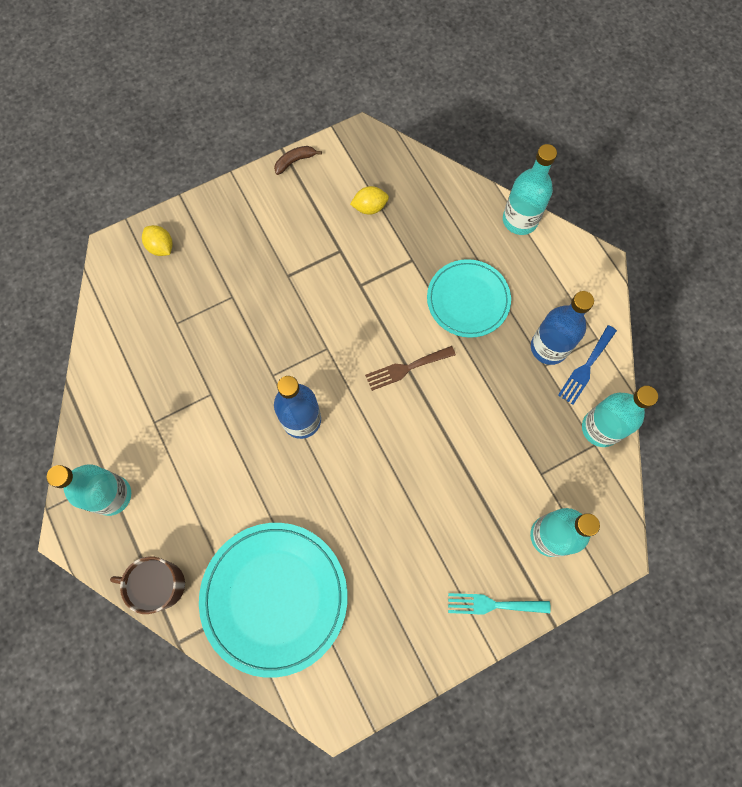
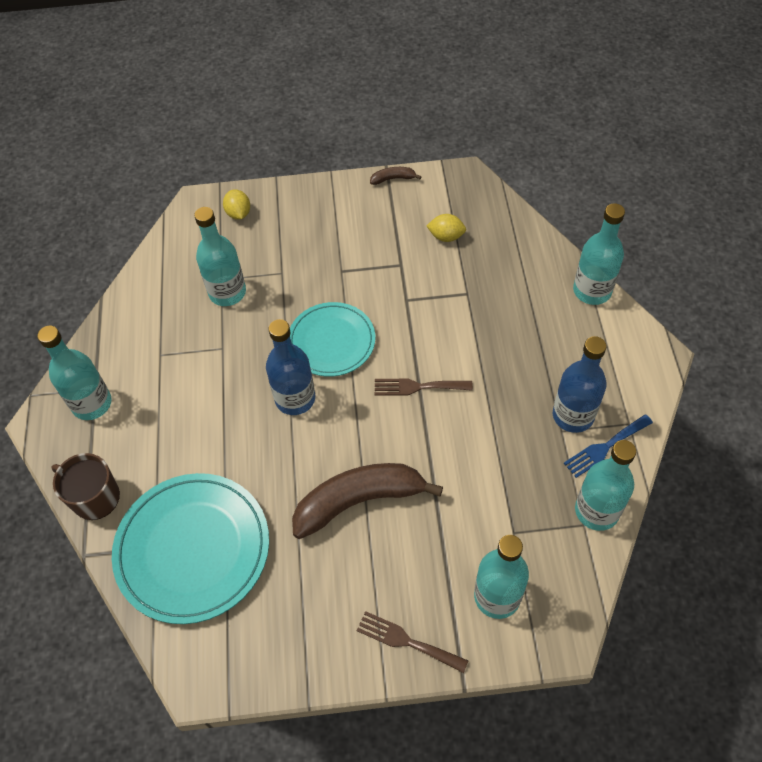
camera: 25 degrees right, 15 degrees down
turquoise plate [427,259,511,338] -> turquoise plate moved to [290,302,375,377]
turquoise fork [448,593,550,615] -> brown fork [357,611,468,673]
none -> turquoise bottle [194,207,246,306]
none -> brown banana [292,463,443,539]

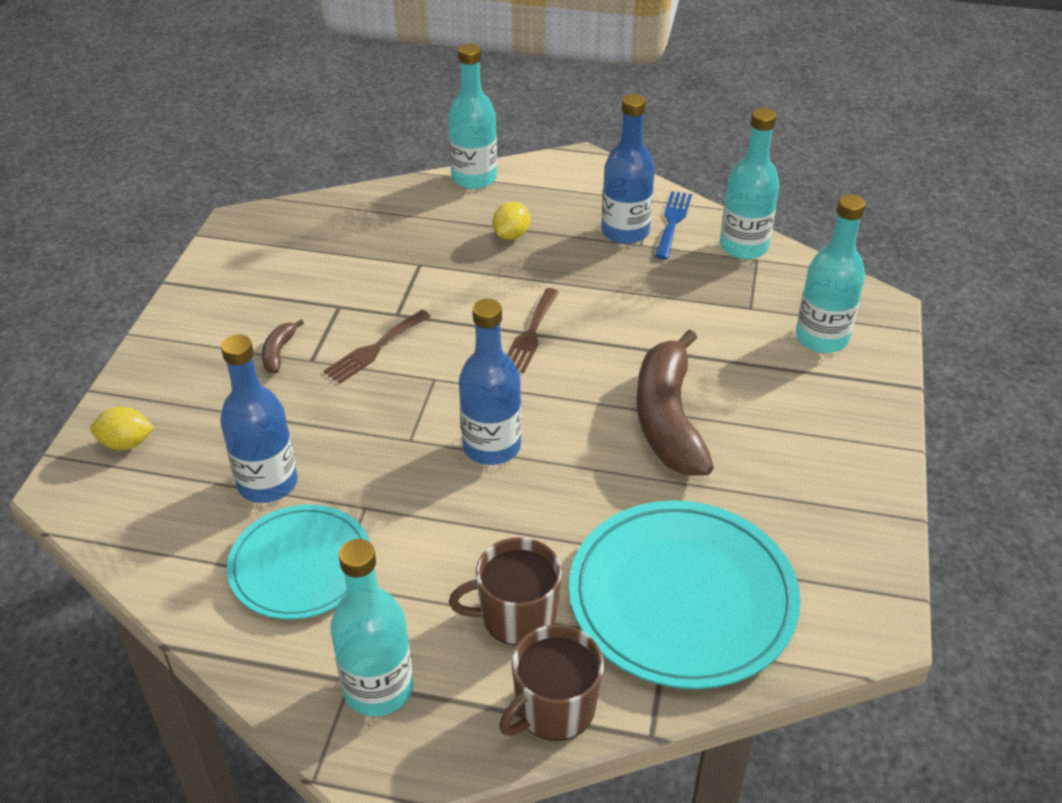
camera: 75 degrees left, 15 degrees down
turquoise bottle [194,207,246,306] -> blue bottle [220,334,297,503]
turquoise plate [290,302,375,377] -> turquoise plate moved to [227,505,370,619]
brown fork [357,611,468,673] -> brown fork moved to [324,310,431,384]
brown banana [370,167,422,185] -> brown banana moved to [262,319,304,373]
yellow lemon [426,214,466,242] -> yellow lemon moved to [493,202,530,240]
blue fork [564,414,653,478] -> blue fork turned 150 degrees counterclockwise [655,191,692,259]
none -> brown mug [449,537,562,646]

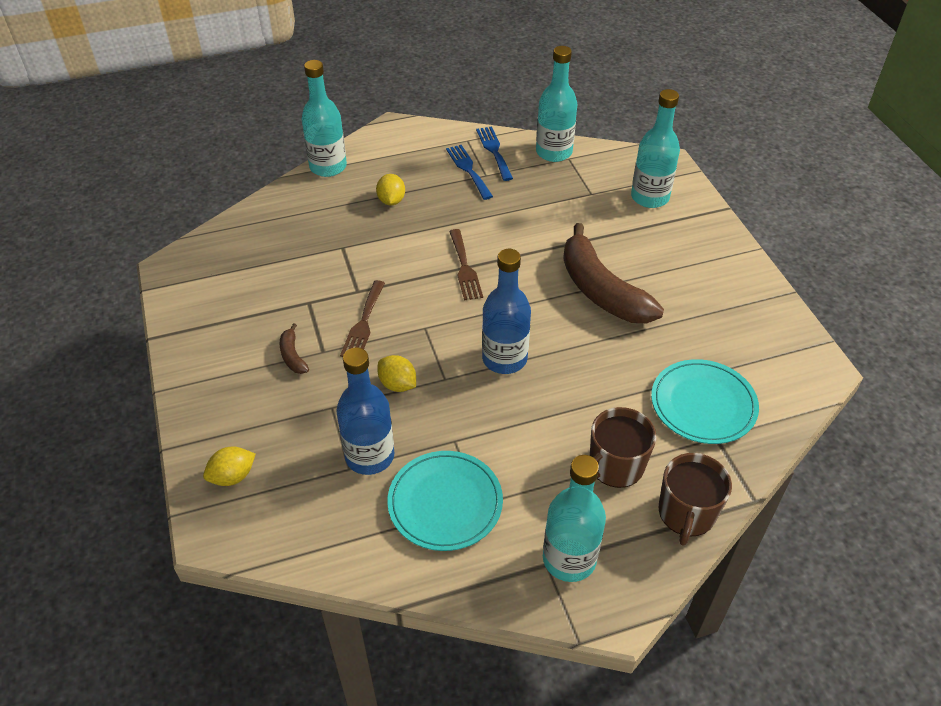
camera: 30 degrees left, 5 degrees up
turquoise plate [569,500,801,689] -> turquoise plate [651,359,759,444], size x0.64
blue bottle [601,94,655,244] -> blue fork [446,145,493,200]
none -> yellow lemon [377,355,416,392]

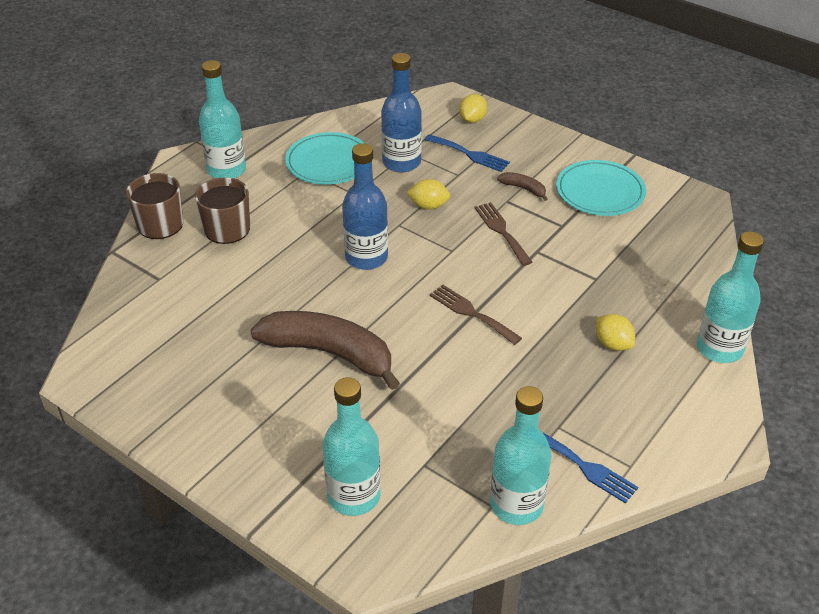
camera: 145 degrees right, 5 degrees down
blue fork [446,145,493,200] -> blue fork moved to [424,134,510,172]
turquoise plate [651,359,759,444] -> turquoise plate moved to [556,160,646,216]

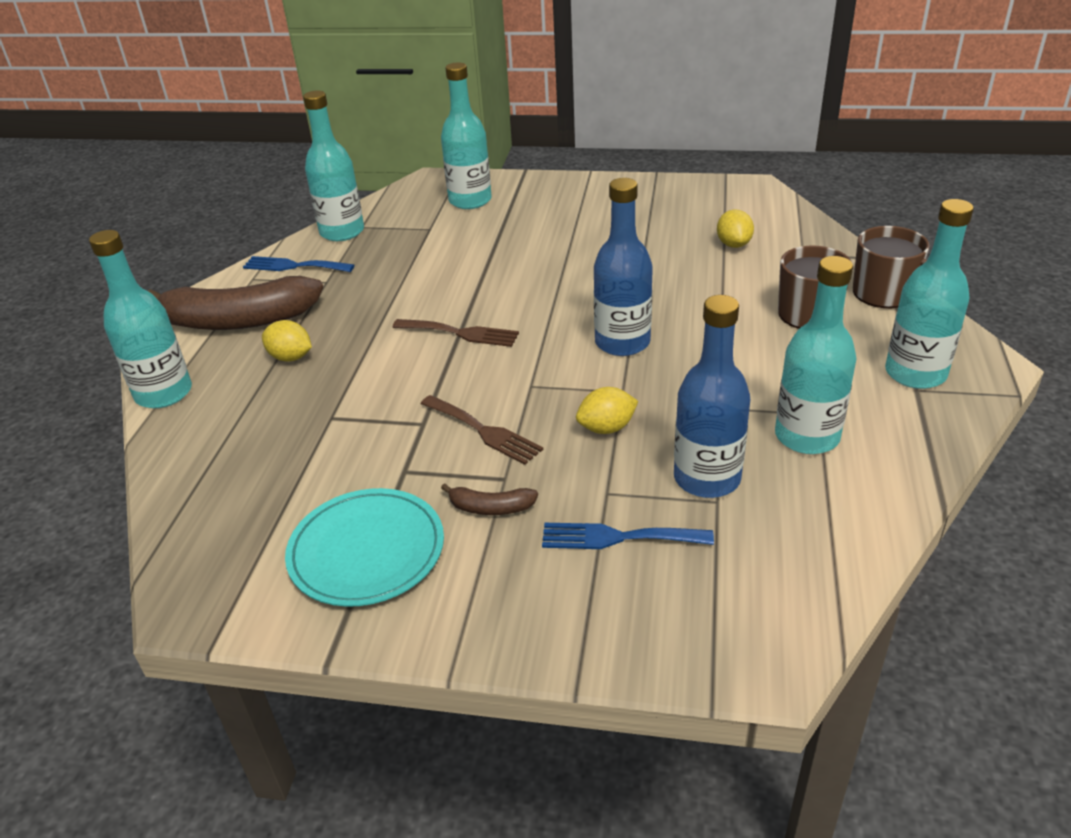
camera: 155 degrees right, 5 degrees down
brown banana [251,311,400,390] -> brown banana moved to [148,276,323,330]
turquoise plate [285,132,365,185] -> turquoise bottle [775,256,857,454]
yellow lemon [459,94,487,123] -> yellow lemon moved to [717,210,754,248]

